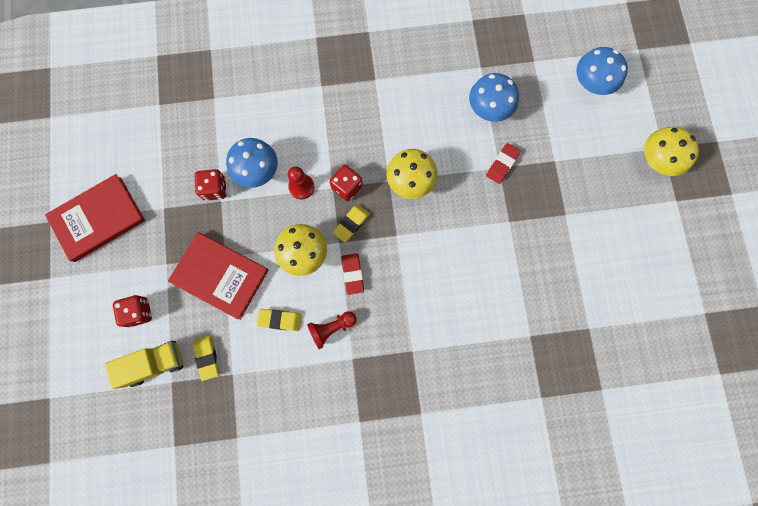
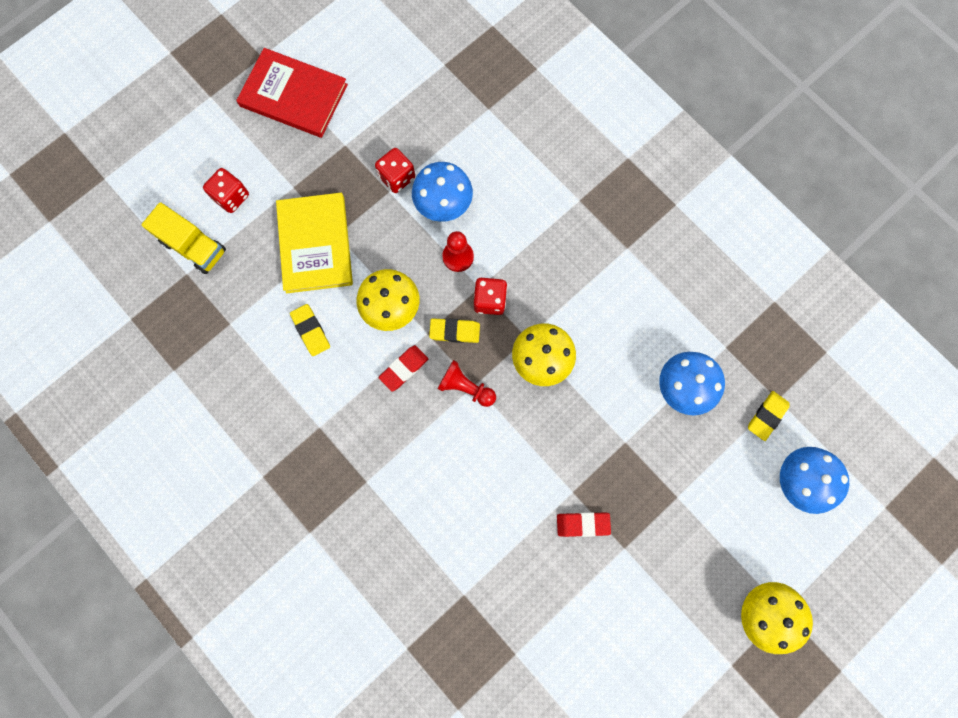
camera: 55 degrees right, 0 degrees up
red book [168,232,269,320] -> yellow book [276,193,353,293]
yellow eraser [193,335,219,381] -> yellow eraser moved to [748,391,790,441]
red pawn [307,311,357,349] -> red pawn moved to [438,360,496,407]
red eraser [486,143,520,184] -> red eraser moved to [557,512,611,537]

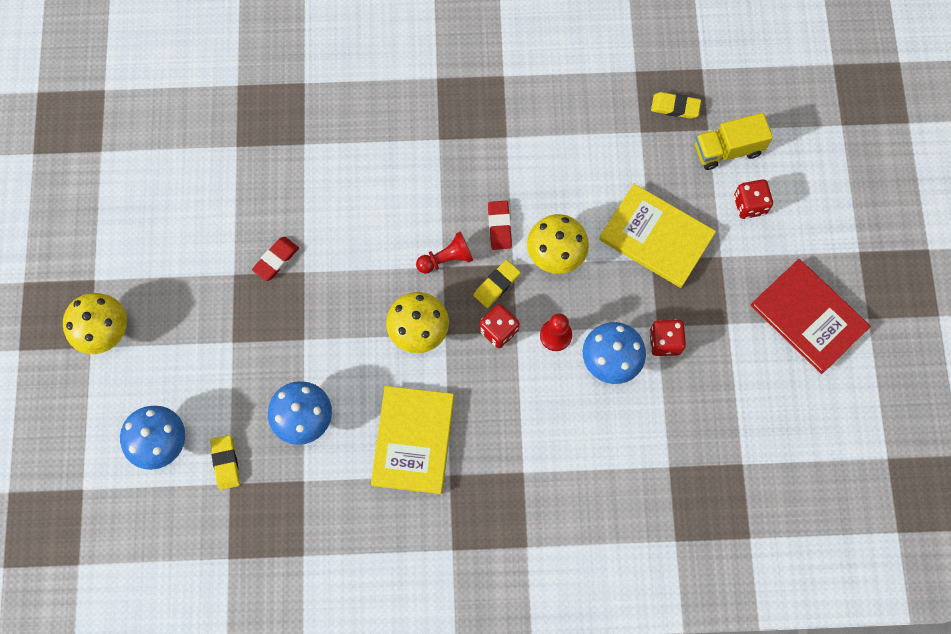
camera: 130 degrees right, 5 degrees down
red book [236,48,348,138] -> red book turned 75 degrees clockwise [750,259,871,374]
yellow eraser [290,304,330,356] -> yellow eraser moved to [651,92,701,119]
none -> yellow book [371,386,454,494]

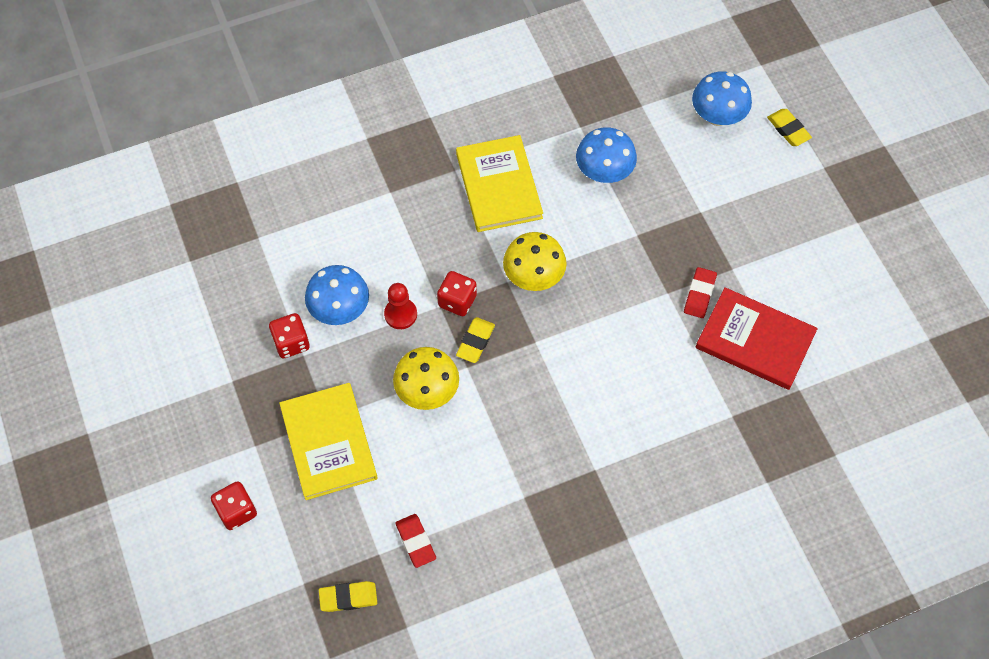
camera: 160 degrees right, 10 degrees down
yellow mushroom [63,293,127,354] -> none
yellow eraser [210,435,240,490] -> yellow eraser moved to [767,109,812,146]
red pawn [416,231,473,274] -> none
red eraser [488,201,512,250] -> red eraser moved to [395,514,436,568]
yellow book [599,184,716,288] -> yellow book turned 60 degrees clockwise [279,383,378,500]
yellow truck [695,113,773,170] -> none
red book [750,259,871,374] -> red book moved to [696,287,818,390]

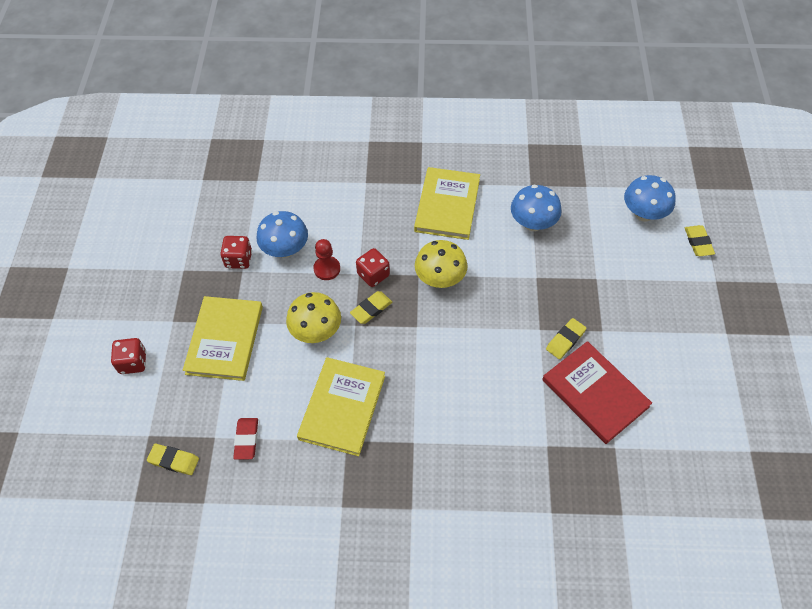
camera: 25 degrees right, 5 degrees down
red eraser [684,267,717,318] -> yellow eraser [546,318,587,359]
none -> yellow book [297,357,385,456]

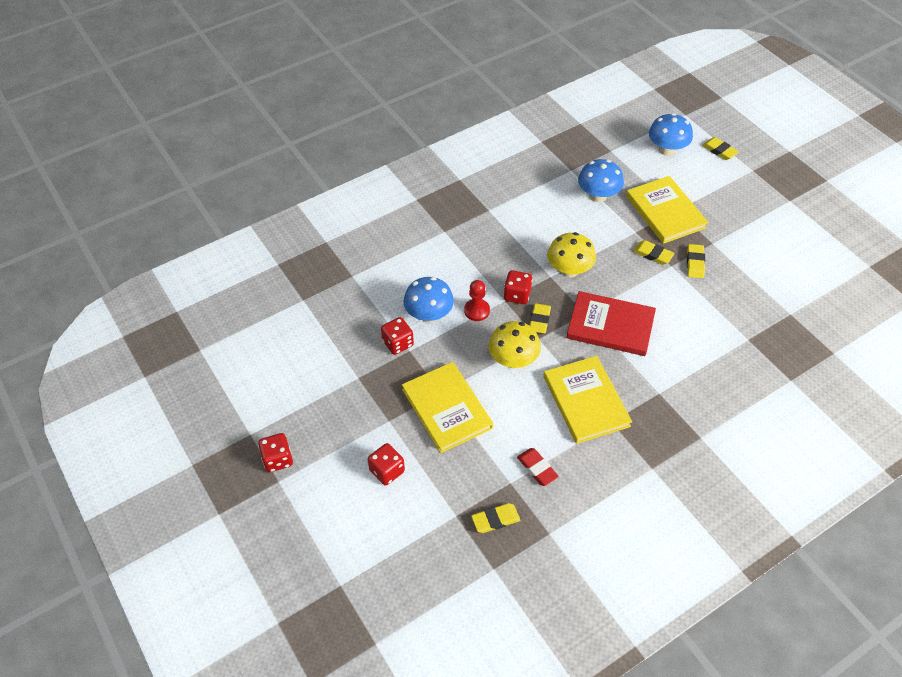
camera: 35 degrees left, 5 degrees down
yellow book [414,167,480,240] -> yellow book moved to [626,176,709,244]
red book [542,341,652,444] -> red book moved to [566,291,656,356]
none -> red dice [258,433,293,472]
none -> yellow eraser [633,240,675,265]

